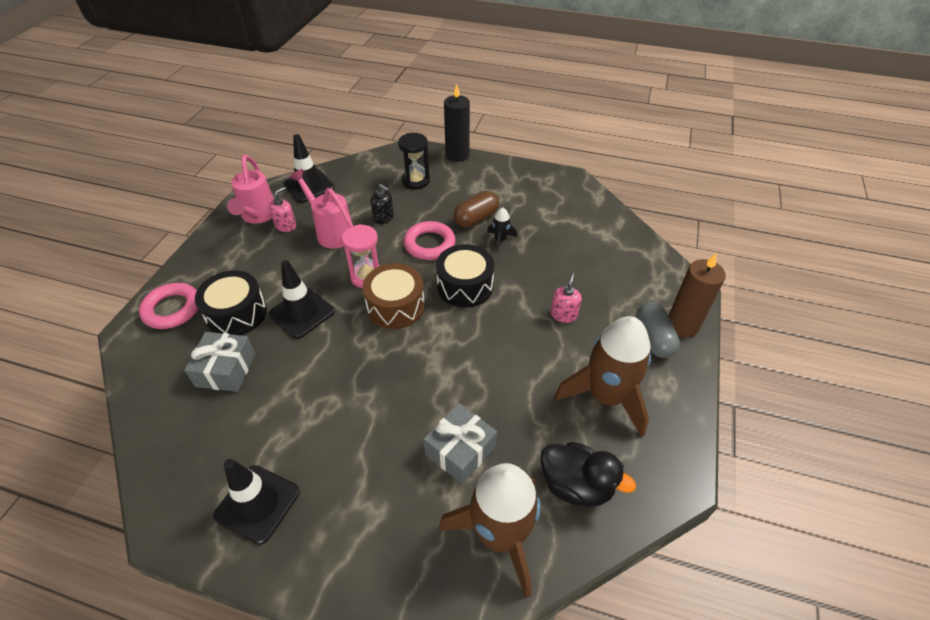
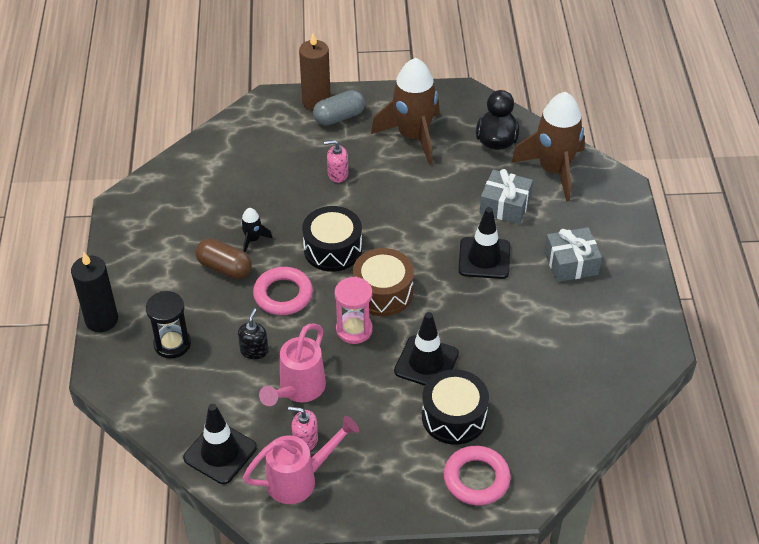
camera: 110 degrees left, 0 degrees up
grey gift [184,332,256,392] -> grey gift moved to [544,227,602,282]
black traffic cone [213,459,300,545] -> black traffic cone moved to [458,207,510,279]

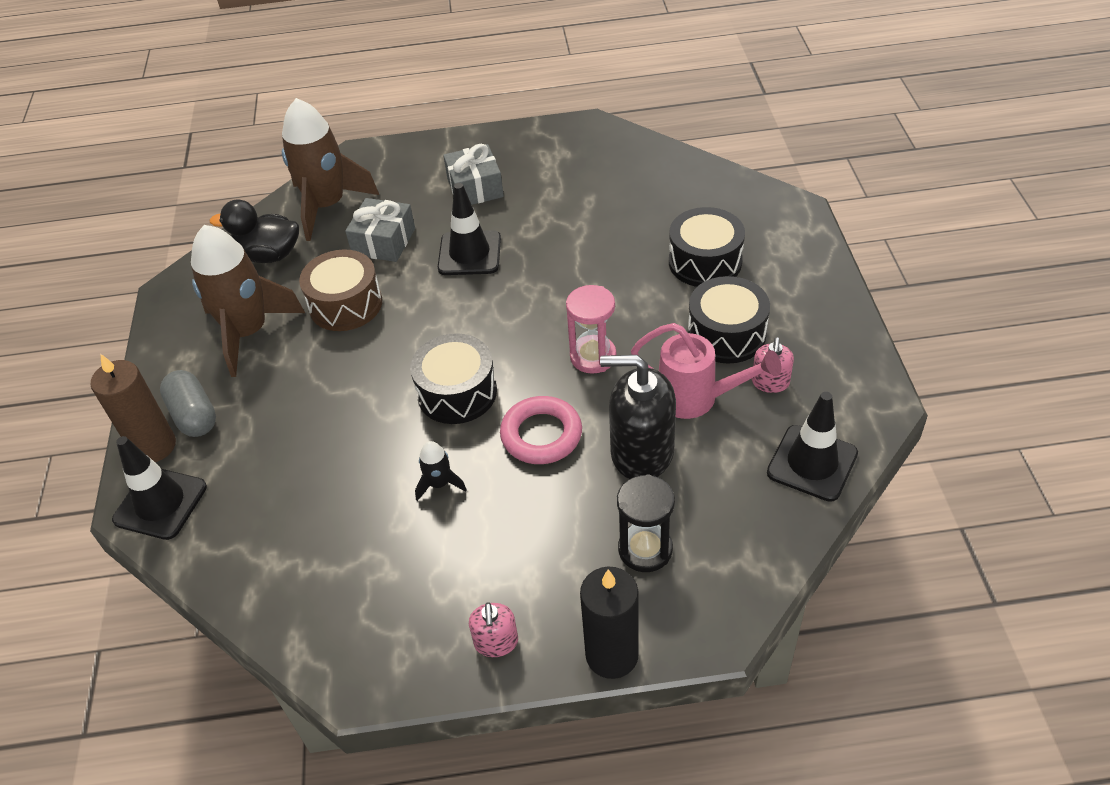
camera: 90 degrees left, 0 degrees up
brown capsule [195,238,252,279] -> none
black soap dispenser [238,308,269,359] -> black soap dispenser [600,355,676,479], size x1.99
pink watering can [243,416,359,504] -> none
pink soap dispenser [324,140,348,183] -> pink soap dispenser moved to [469,602,518,657]
brown drum [353,248,414,316] -> brown drum moved to [299,249,382,331]
black traffic cone [394,312,459,386] -> black traffic cone moved to [112,436,207,540]
pink ring [444,446,511,505] -> none
none -> black drum [688,276,770,364]

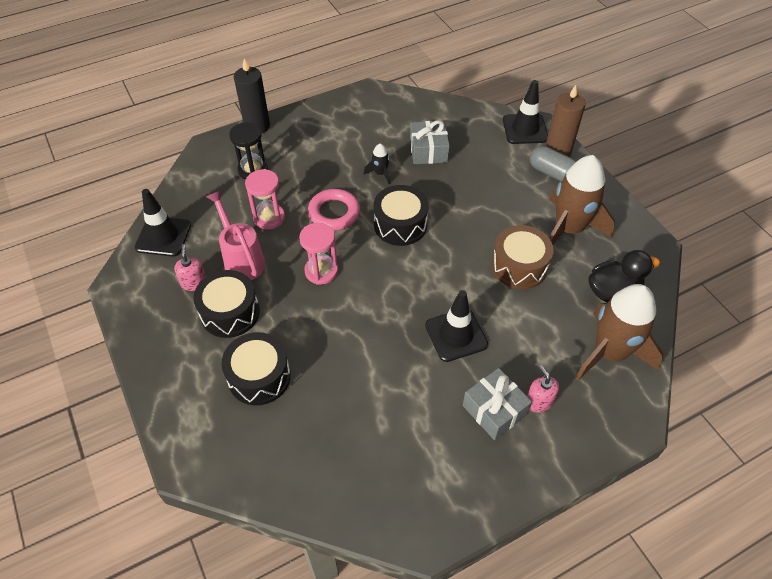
camera: 155 degrees right, 5 degrees up
grey gift [345,198,415,262] -> grey gift moved to [410,120,450,164]
pink soap dispenser [469,602,518,657] -> pink soap dispenser moved to [527,365,559,413]
black soap dispenser [600,355,676,479] -> pink hourglass [245,169,285,229]
pink watering can [631,323,781,419] -> pink watering can turned 60 degrees clockwise [206,190,265,280]

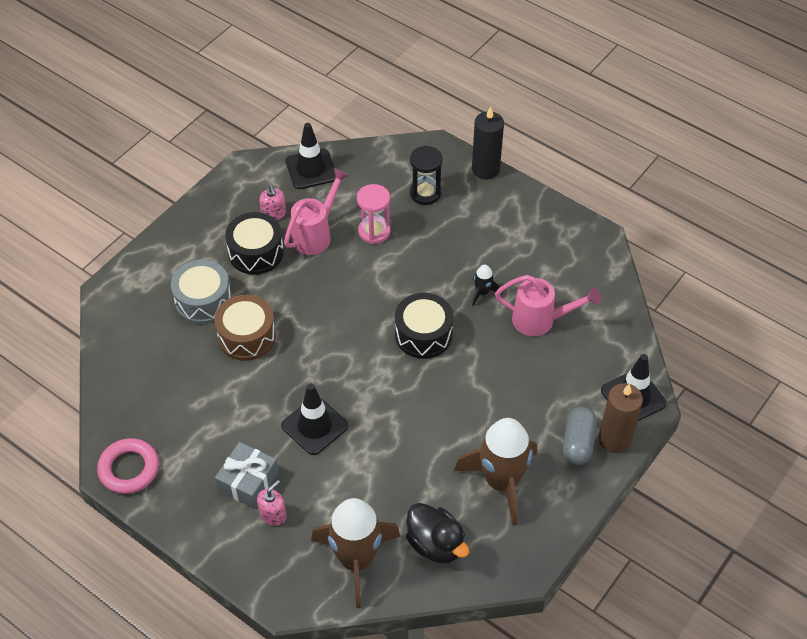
camera: 65 degrees right, 0 degrees up
pink soap dispenser [174,244,206,291] -> pink soap dispenser turned 105 degrees clockwise [259,185,286,220]
black drum [221,332,291,405] -> grey drum [171,260,232,324]
pink hourglass [299,223,338,285] -> none
pink ring [308,189,360,231] -> pink ring moved to [97,438,159,494]
grey gift [410,120,450,164] -> pink watering can [495,275,601,336]
brown drum [491,225,554,289] -> brown drum moved to [214,295,276,361]

